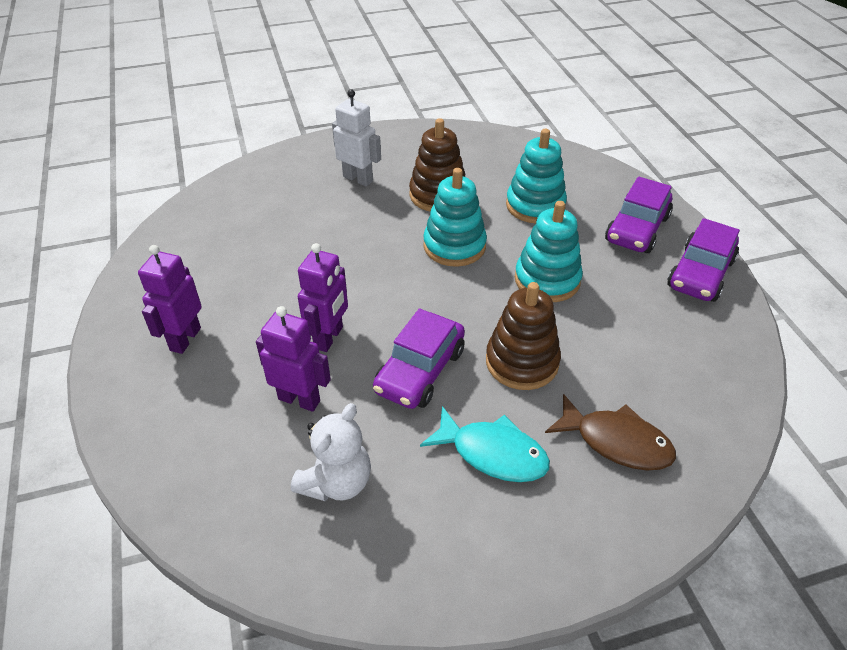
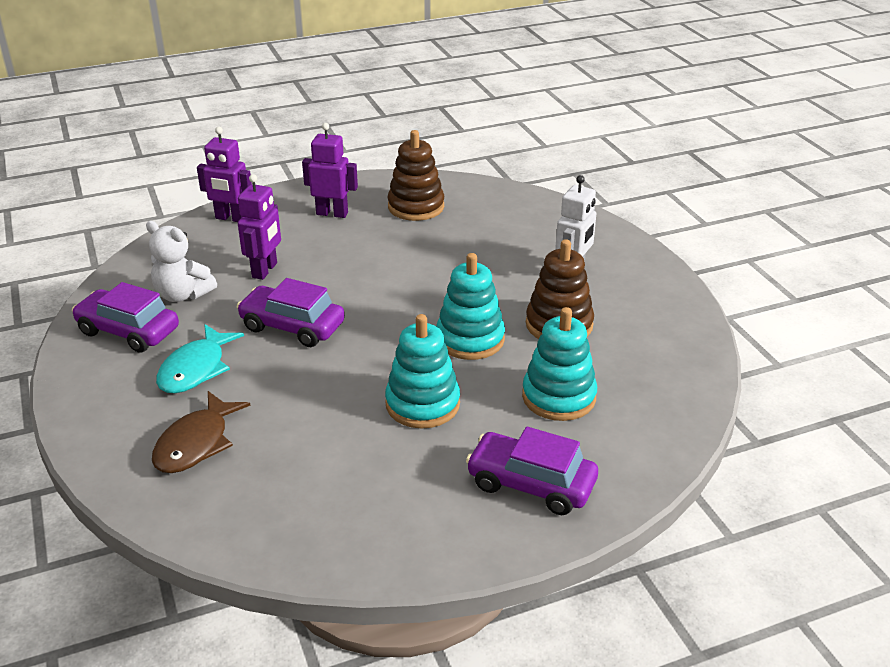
camera: 85 degrees right, 10 degrees down
purple robot [298,243,348,352] -> purple robot moved to [197,127,252,222]
brown stacking toy [486,282,561,390] -> brown stacking toy moved to [388,130,444,221]
purple car [667,218,740,302] -> purple car moved to [72,282,179,353]

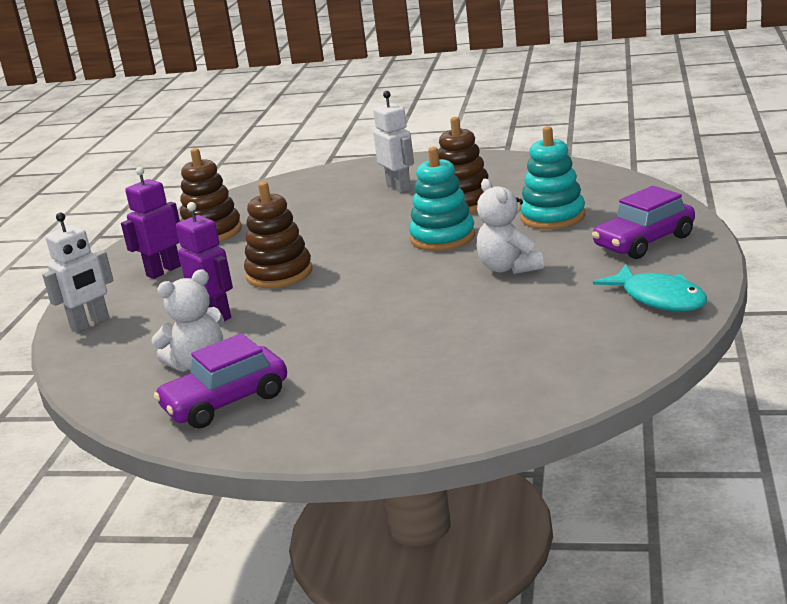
camera: 55 degrees left, 10 degrees down
brown fish [152,391,250,473] -> none
turquoise fish [156,324,244,393] -> turquoise fish moved to [593,264,707,311]
purple robot [197,127,252,222] -> white robot [42,213,114,333]
purple car [237,278,345,347] -> none
turquoise stacking toy [385,314,460,429] -> white teddy bear [476,179,544,274]
none -> brown stacking toy [244,182,313,288]

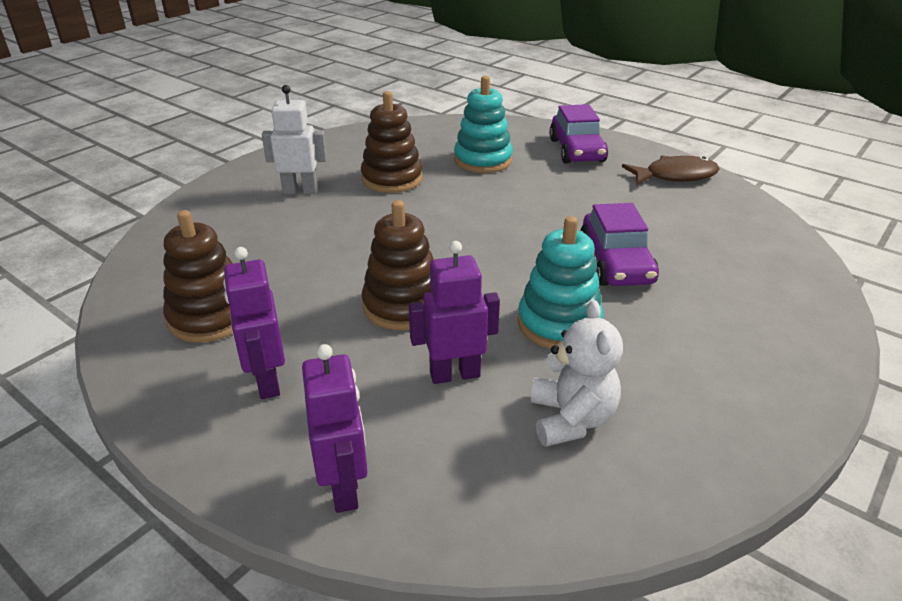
camera: 65 degrees left, 10 degrees up
white robot [42,213,114,333] -> purple robot [302,344,368,513]
purple car [154,333,287,429] -> purple car moved to [581,203,659,286]
turquoise stacking toy [409,147,475,251] -> turquoise stacking toy moved to [517,216,603,349]
white teddy bear [476,179,544,274] -> none
turquoise fish [593,264,707,311] -> brown fish [622,156,719,185]

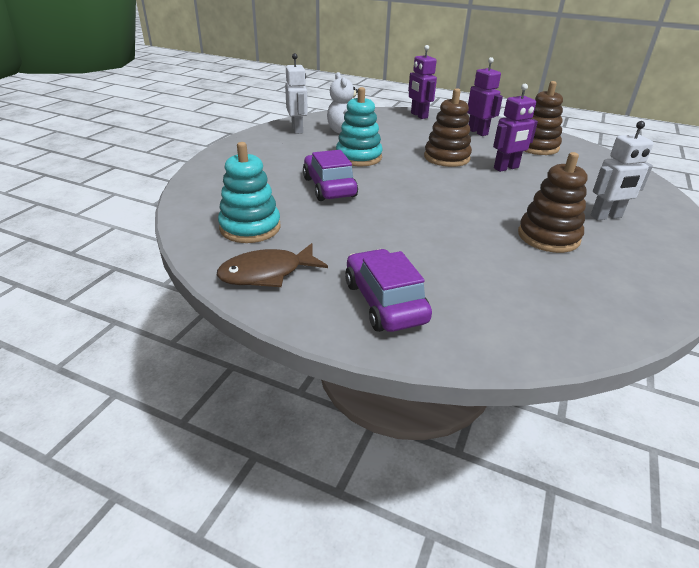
camera: 165 degrees right, 0 degrees up
purple robot [409,241,500,384] -> purple robot moved to [493,84,538,172]
turquoise stacking toy [454,76,513,173] -> turquoise stacking toy moved to [218,142,281,243]
none -> white robot [285,53,308,134]

